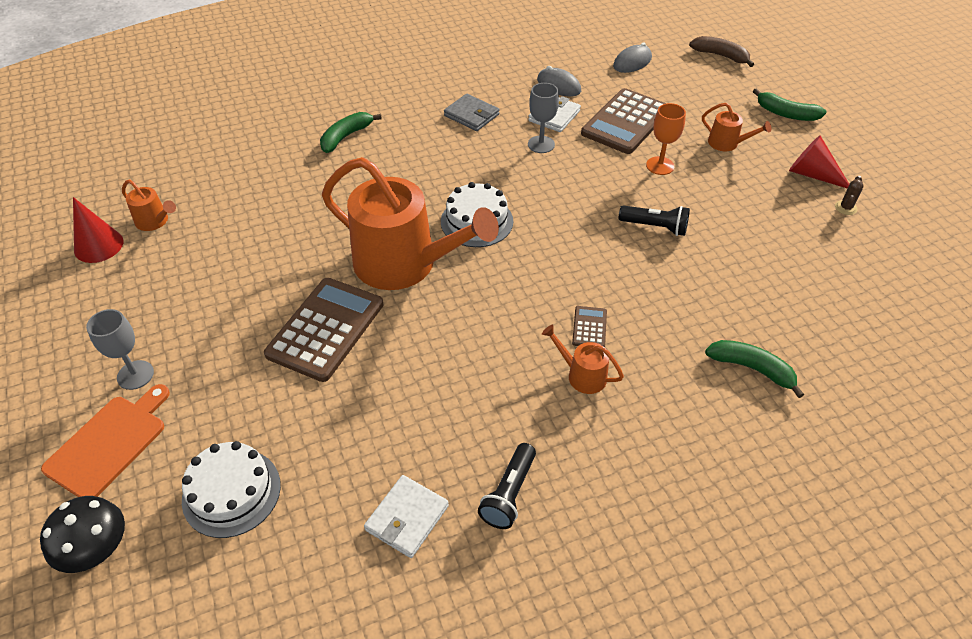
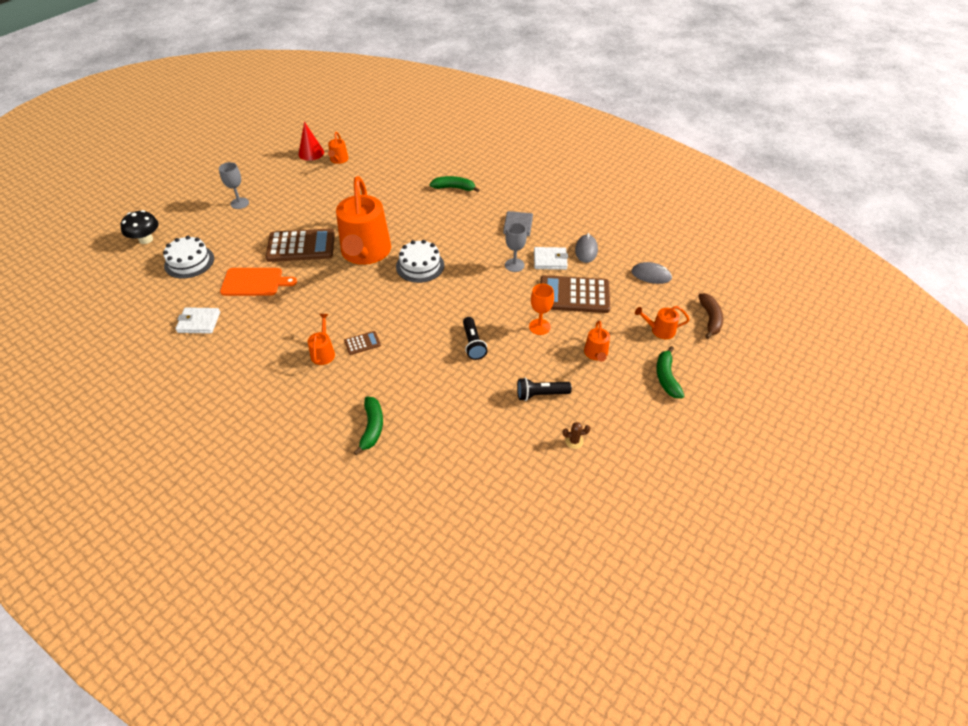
camera: 60 degrees right, 0 degrees up
orange cutting board [41,384,170,497] -> orange cutting board moved to [220,268,297,296]
black flashlight [478,443,536,529] -> black flashlight moved to [517,378,572,401]
red cone [789,136,849,189] -> none
none -> orange watering can [635,306,689,339]

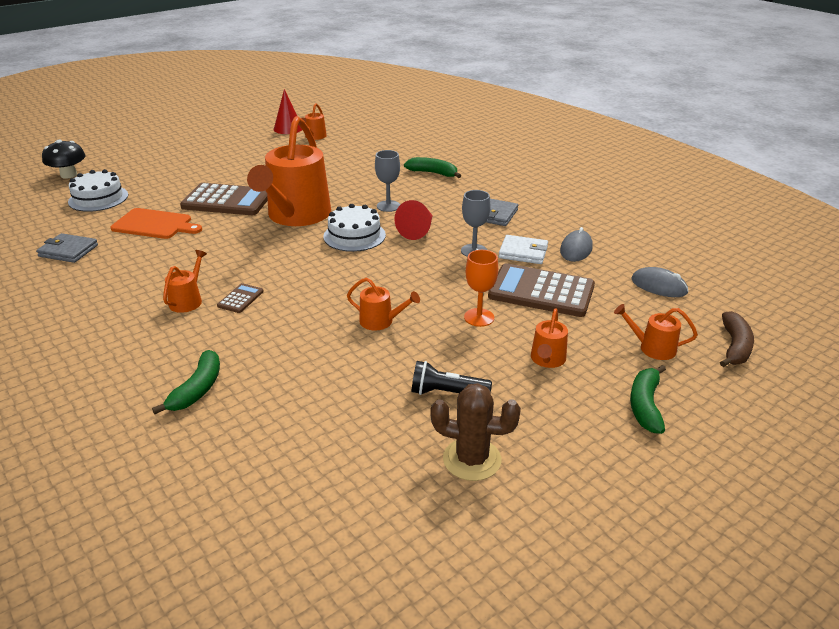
camera: 15 degrees right, 15 degrees down
white wallet [175,307,220,334] -> grey wallet [36,233,98,263]
grey goblet [219,162,249,209] -> grey goblet moved to [375,150,400,212]
brown calculator [344,331,381,355] -> brown calculator turned 60 degrees counterclockwise [217,283,264,313]
black flashlight [463,317,487,360] -> orange watering can [347,278,420,330]
brown cactus [563,422,590,449] -> brown cactus [431,383,521,481], size x2.05
none -> red cone [394,200,433,240]

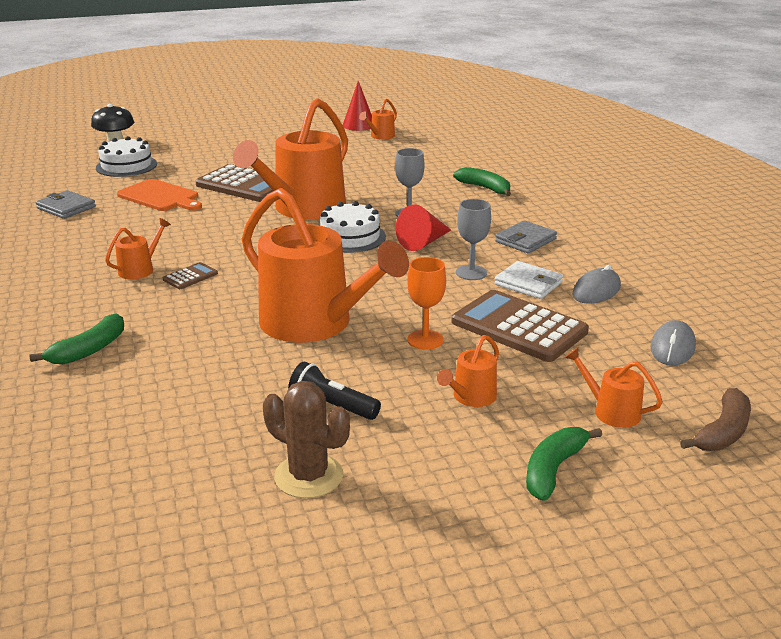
camera: 20 degrees right, 5 degrees down
orange watering can [347,278,420,330] -> orange watering can [242,188,409,343], size x2.39
grey mouse [631,267,689,297] -> grey mouse turned 60 degrees clockwise [650,320,696,366]

